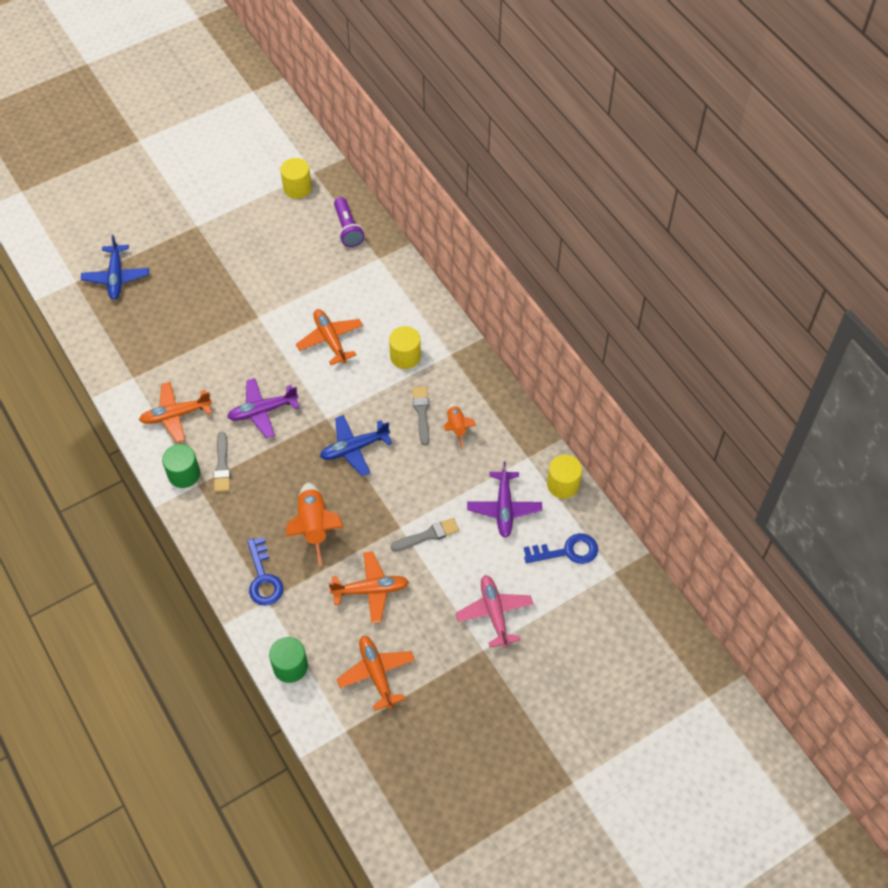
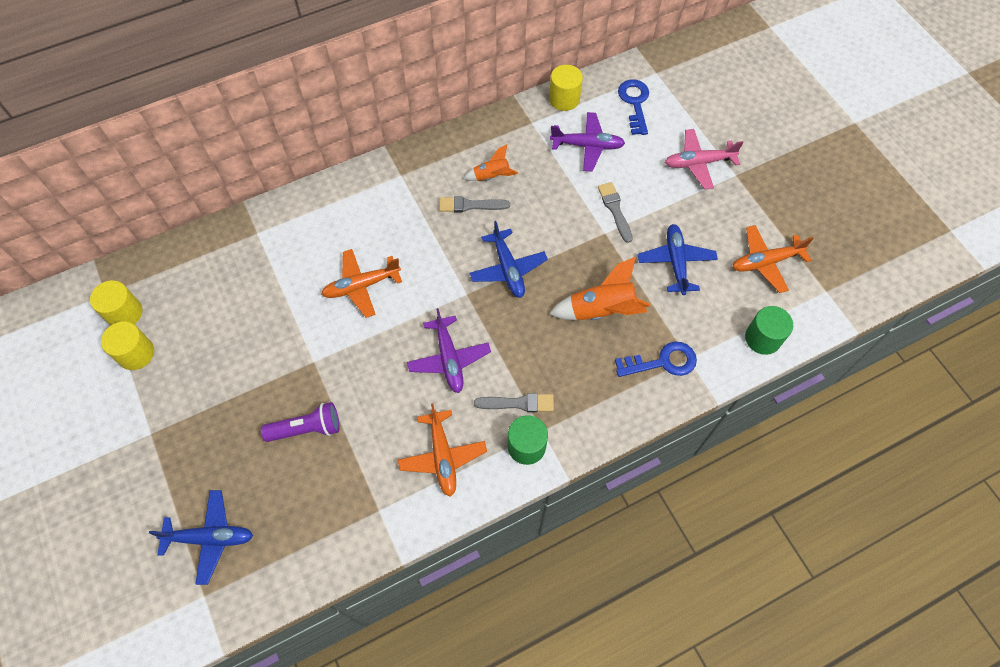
camera: 85 degrees left, 5 degrees up
orange plane [329,551,409,623] -> blue plane [638,224,718,295]
purple flashlight [334,197,365,247] -> purple flashlight moved to [261,402,339,442]
yellow cylinder [389,326,421,369] -> yellow cylinder moved to [101,322,154,370]

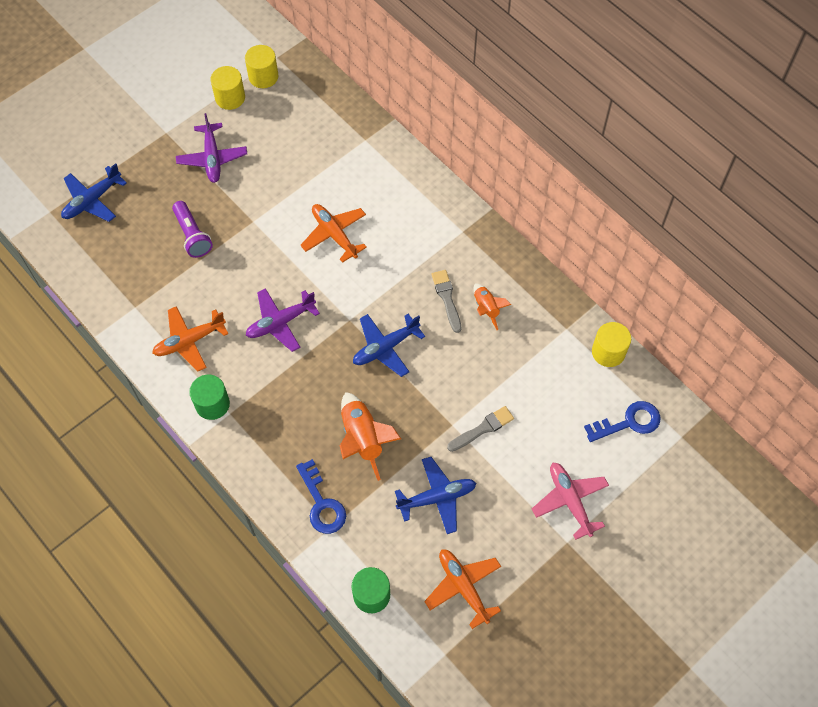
camera: 75 degrees right, 0 degrees up
blue plane [149,490,253,585] -> blue plane turned 60 degrees clockwise [61,163,127,222]
grey brush [474,393,554,412] -> none
purple plane [550,112,625,172] -> purple plane moved to [176,113,247,183]

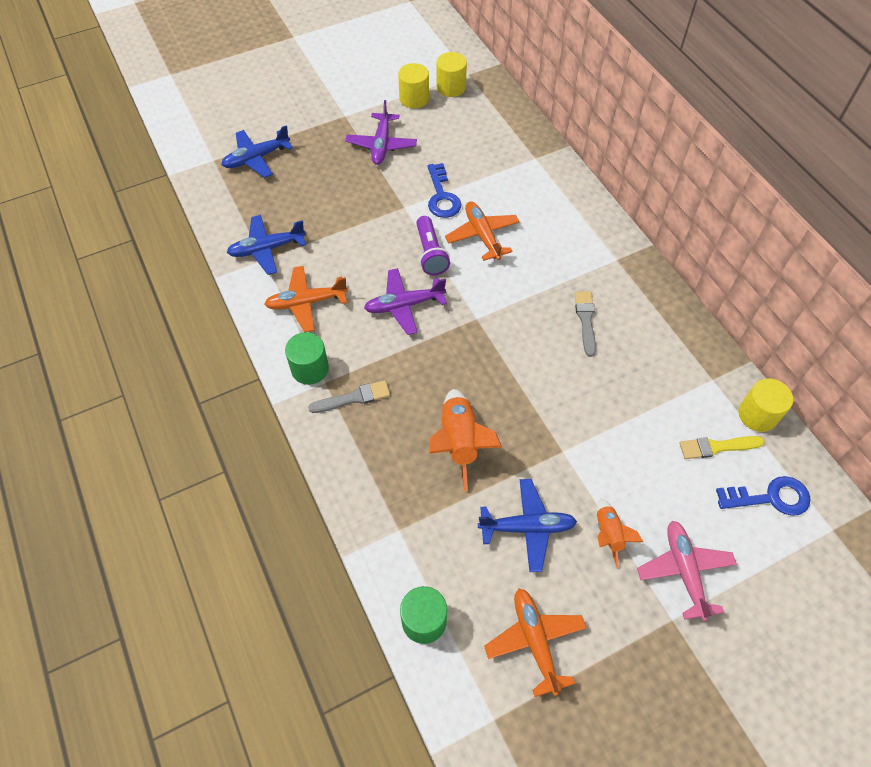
camera: 15 degrees right, 5 degrees down
purple flashlight [172,201,213,258] -> purple flashlight moved to [416,216,450,275]
blue key [296,459,346,534] -> blue key moved to [427,163,461,218]
blue plane [353,314,425,377] -> blue plane moved to [226,215,306,275]
grey brush [447,406,514,452] -> grey brush moved to [308,380,390,413]
orange rocket [474,284,511,330] -> orange rocket moved to [597,498,643,567]
none -> yellow brush [680,436,765,459]

